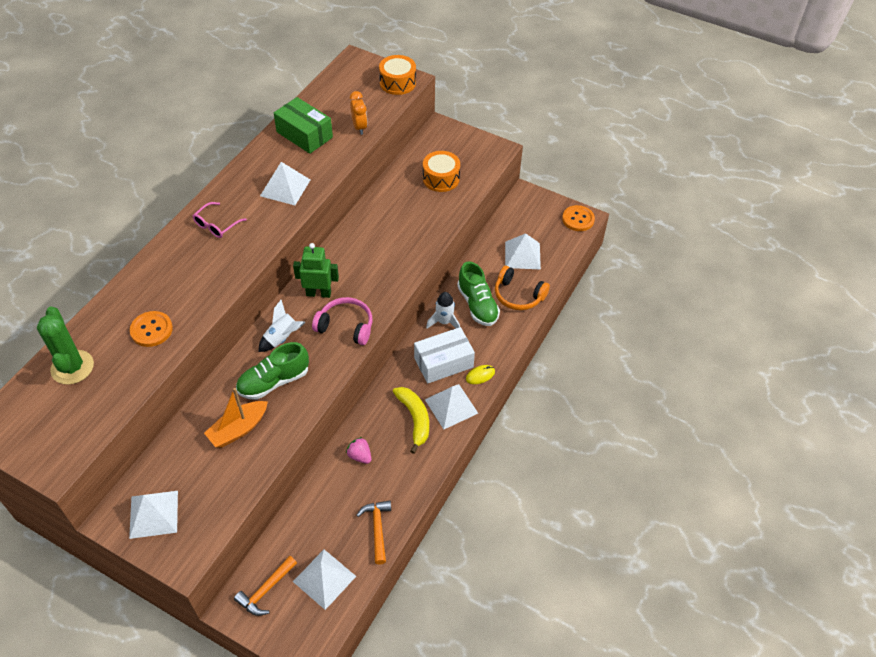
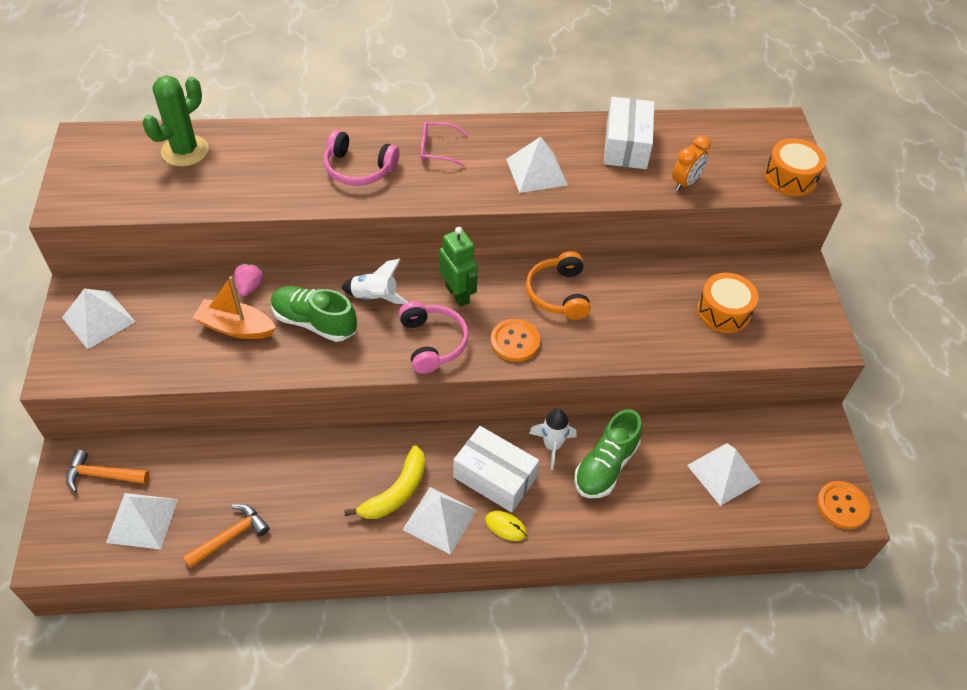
camera: 55 degrees right, 0 degrees up
orange button [130,311,173,347] -> orange button moved to [491,319,540,362]
green box [274,97,333,154] -> white box [604,97,654,169]
pink strawberry [346,437,371,464] -> pink strawberry moved to [234,263,264,297]
orange headphones [495,266,550,310] -> orange headphones moved to [526,251,591,320]
none -> pink headphones [324,130,399,186]

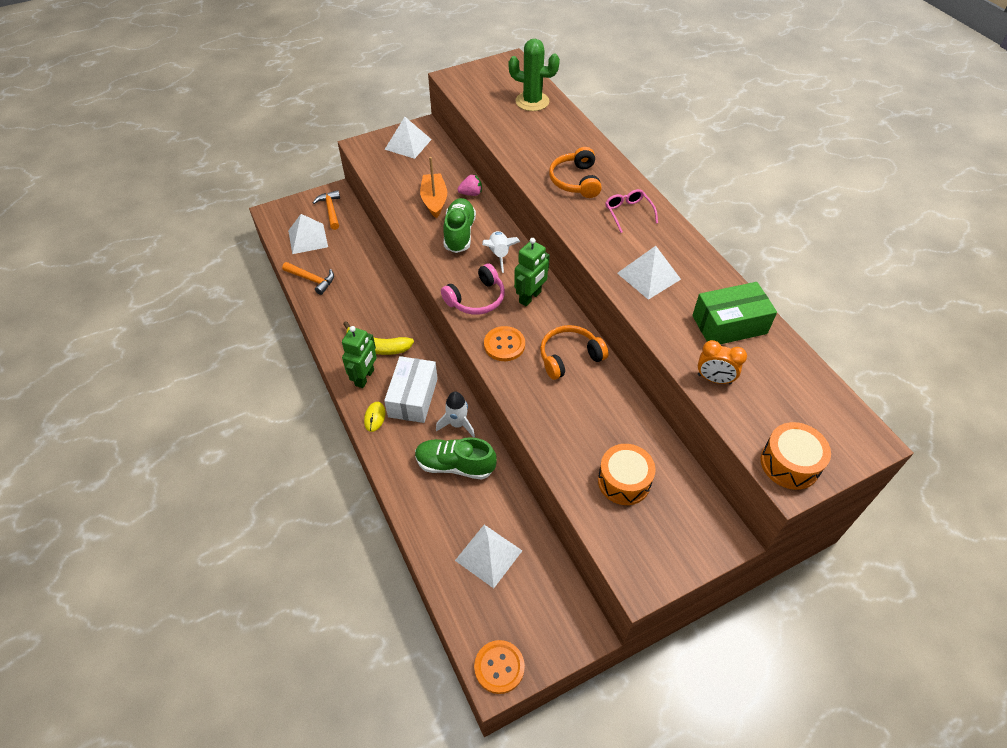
camera: 70 degrees right, 0 degrees up
pink headphones [324,130,399,186] -> orange headphones [549,147,602,198]
white pyramid [403,487,477,555] -> green robot [342,326,377,388]
white box [604,97,654,169] -> green box [692,282,777,344]

